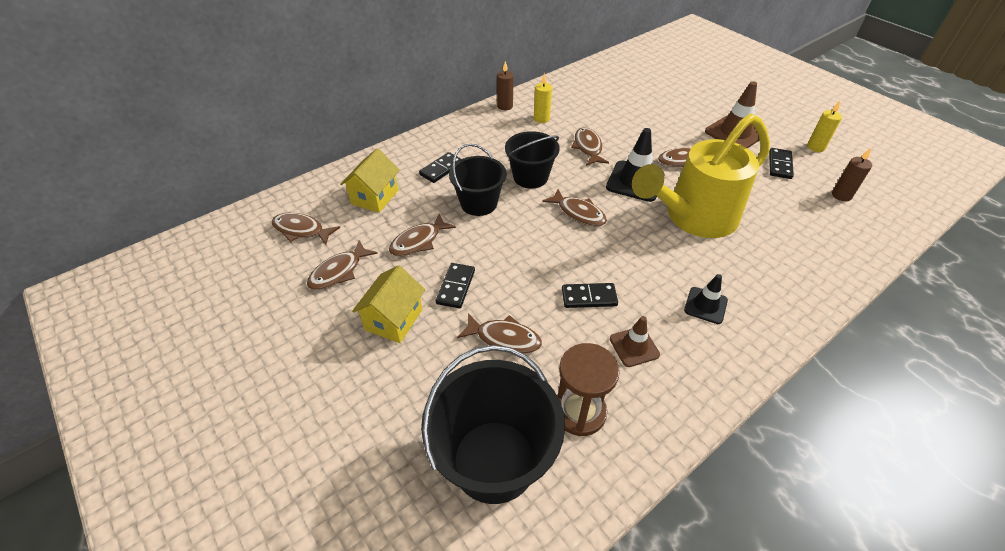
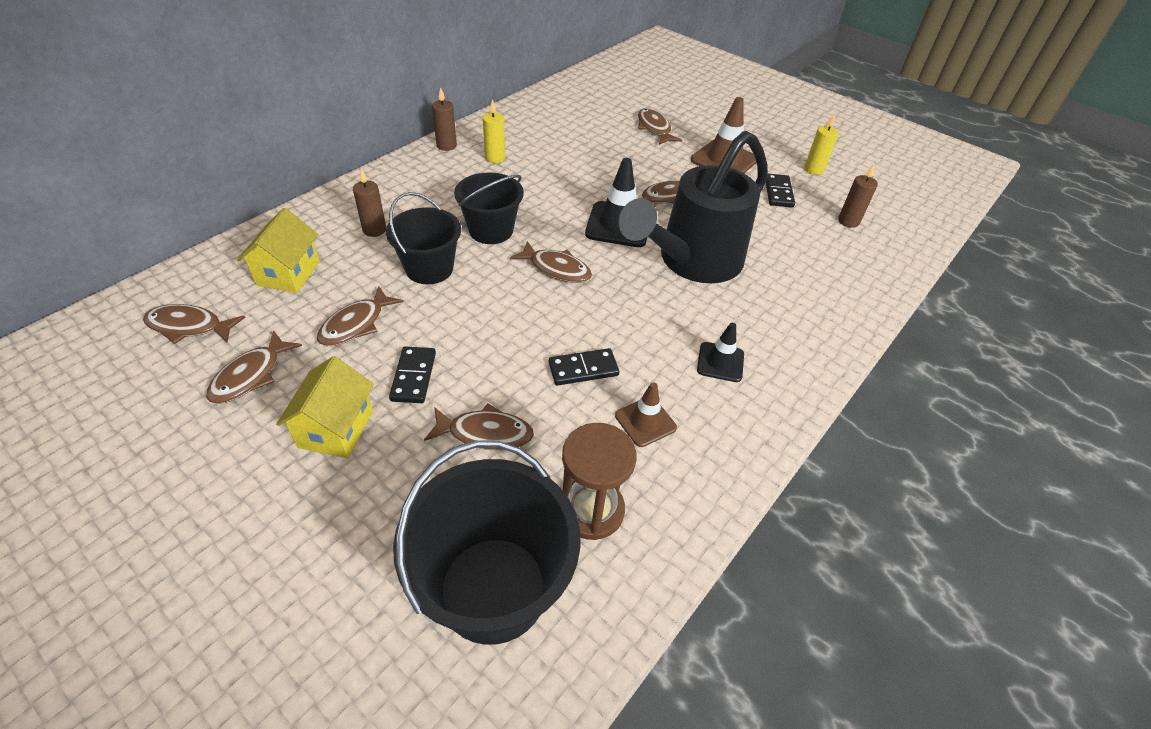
camera: 15 degrees left, 0 degrees up
black domino [419,152,461,183] -> brown candle [353,168,386,237]
brown fish [571,127,609,166] -> brown fish moved to [638,108,682,145]
yellow watering can [632,114,770,238] -> black watering can [619,131,768,283]

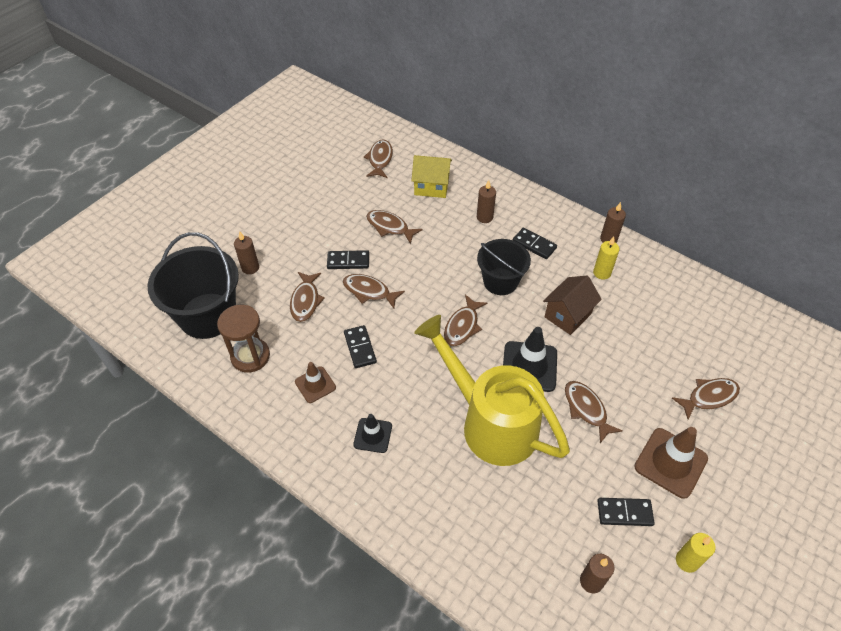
camera: 90 degrees right, 5 degrees up
brown fish [206,330,302,404] -> brown fish moved to [343,274,405,308]
yellow house [276,356,374,458] -> none
black bucket [386,192,461,284] -> none
black watering can [619,131,768,283] -> yellow watering can [414,315,570,466]
none -> brown candle [234,231,259,274]
none -> black domino [513,228,557,259]
none -> brown house [543,276,602,335]

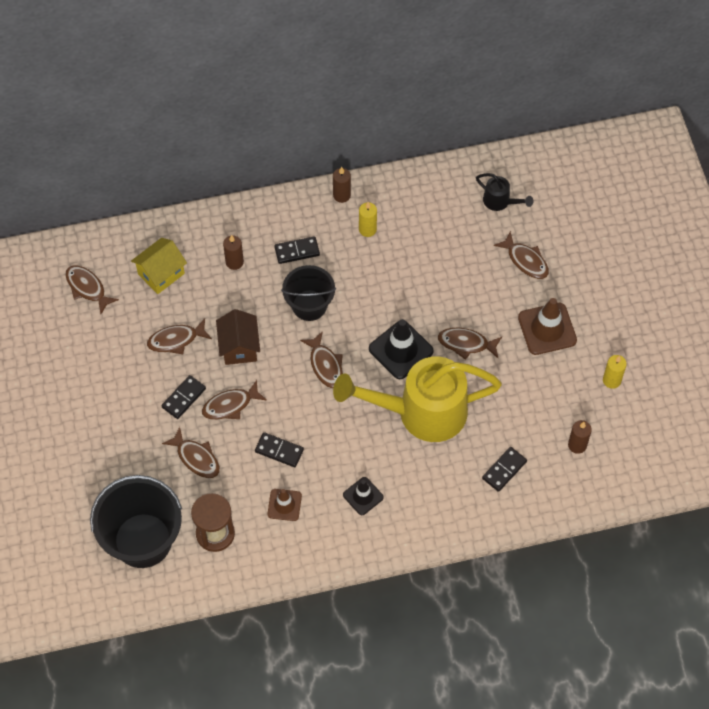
camera: 50 degrees left, 10 degrees up
brown candle [234,231,259,274] -> none
brown house [543,276,602,335] -> brown house moved to [216,309,260,365]
black domino [597,498,655,526] -> black domino moved to [482,447,527,492]
brown fish [672,378,740,419] -> brown fish turned 120 degrees clockwise [494,231,549,279]
none -> black watering can [476,173,533,211]

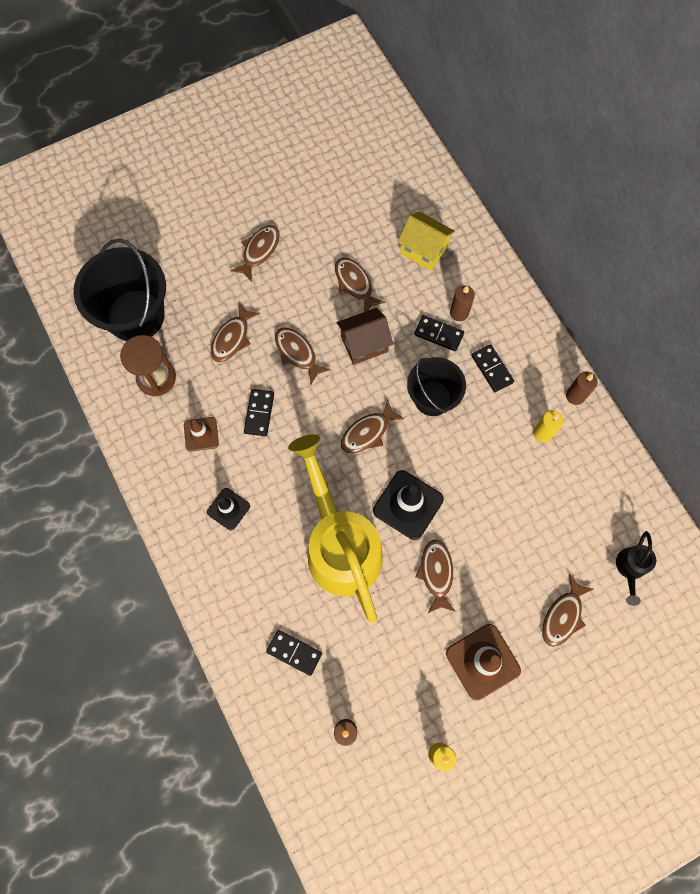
camera: 75 degrees right, 10 degrees up
brown fish [65,265,119,314] -> brown fish moved to [230,225,280,282]
black domino [161,375,206,419] -> black domino moved to [414,315,464,351]

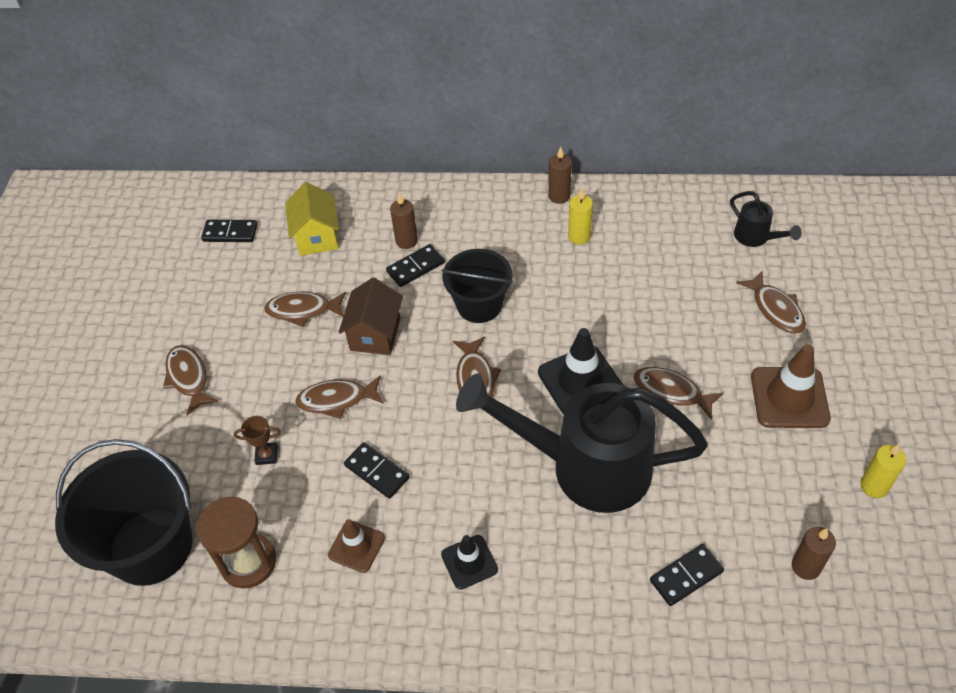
camera: 55 degrees left, 20 degrees down
brown fish [211,303,260,362] -> brown trophy [234,416,281,465]
yellow watering can [288,434,383,623] -> black watering can [456,374,708,513]
yellow house [398,211,455,271] -> yellow house turned 75 degrees counterclockwise [285,182,339,256]
black domino [471,344,514,392] -> black domino moved to [201,220,258,242]

